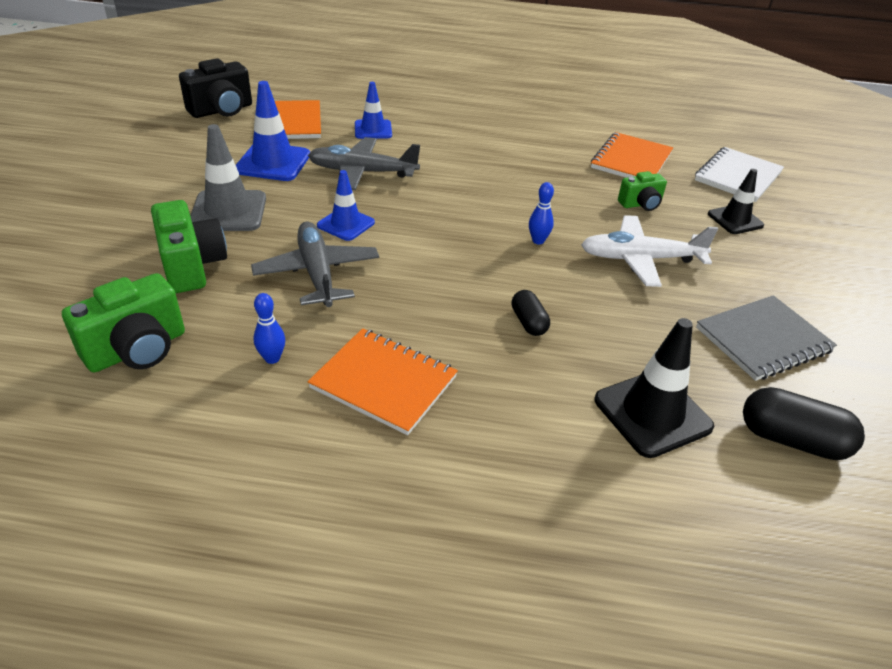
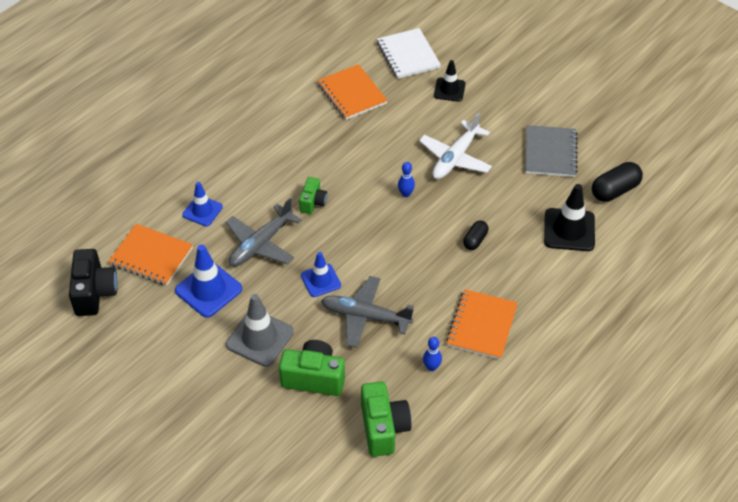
camera: 55 degrees left, 10 degrees up
orange notebook [308,328,458,435] -> orange notebook turned 45 degrees counterclockwise [446,289,518,360]
black capsule [511,290,550,336] -> black capsule turned 75 degrees counterclockwise [463,221,489,250]
green camera [618,171,667,211] -> green camera moved to [299,177,327,214]

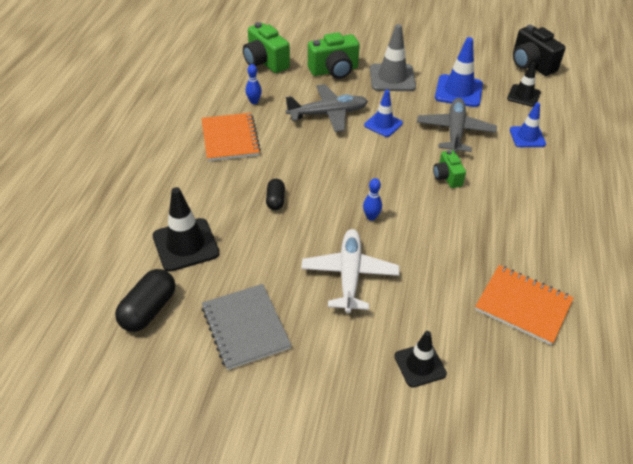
camera: 150 degrees right, 5 degrees down
orange notebook [108,224,193,286] -> black traffic cone [507,62,541,107]
white notebook [377,28,441,79] -> none

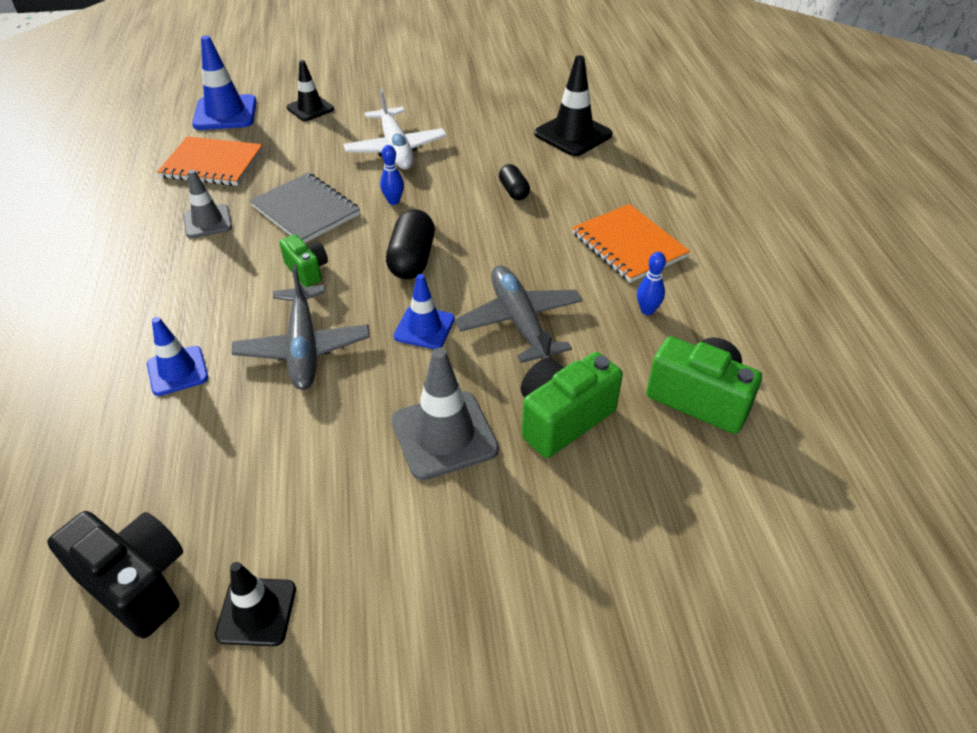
camera: 160 degrees right, 0 degrees up
black capsule [115,269,175,332] -> black capsule moved to [386,209,435,279]
grey notebook [202,284,292,370] -> grey notebook moved to [250,173,360,243]
grey plane [286,84,368,132] -> grey plane turned 105 degrees clockwise [455,265,583,363]
blue traffic cone [435,37,483,107] -> blue traffic cone moved to [192,35,257,130]
black traffic cone [507,62,541,107] -> black traffic cone moved to [215,562,296,646]
none -> grey traffic cone [183,170,232,238]

